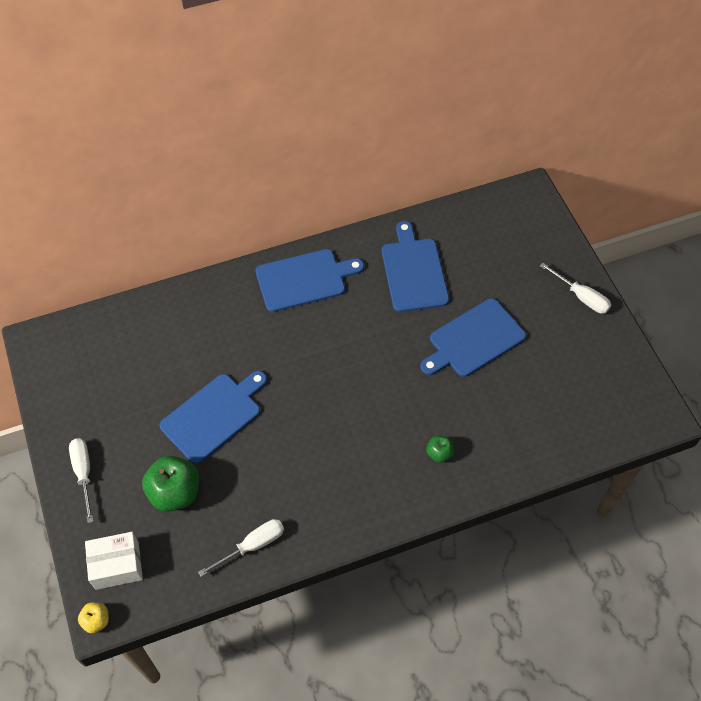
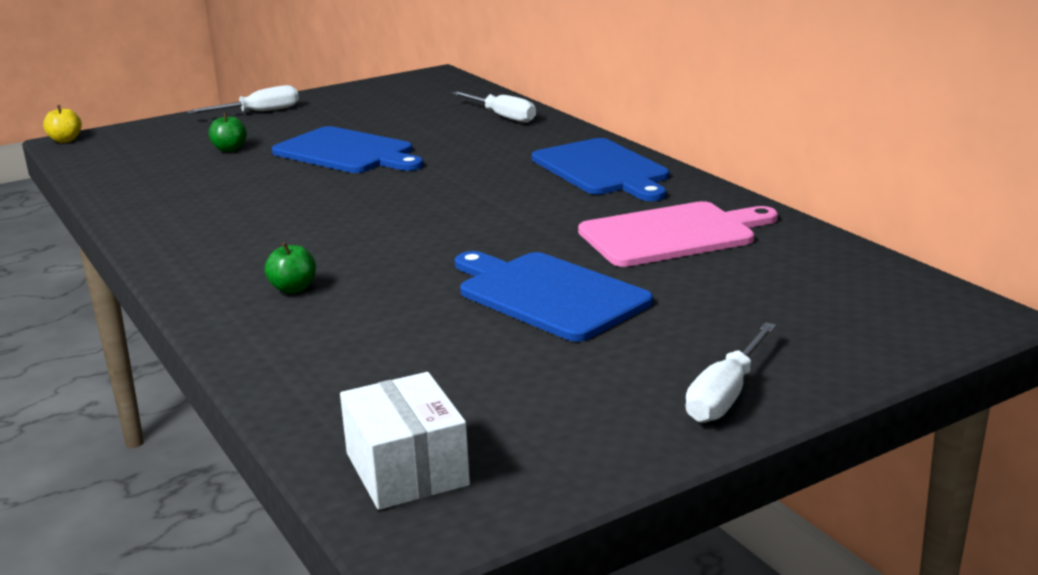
camera: 80 degrees right, 35 degrees down
white box [85,532,143,590] -> white box moved to [340,372,470,510]
green apple [142,456,199,512] -> green apple [208,113,247,152], size x0.50
white screwdriver [198,519,284,577] -> white screwdriver moved to [452,91,536,123]
blue cutting board [382,221,449,312] -> pink cutting board [578,201,778,267]

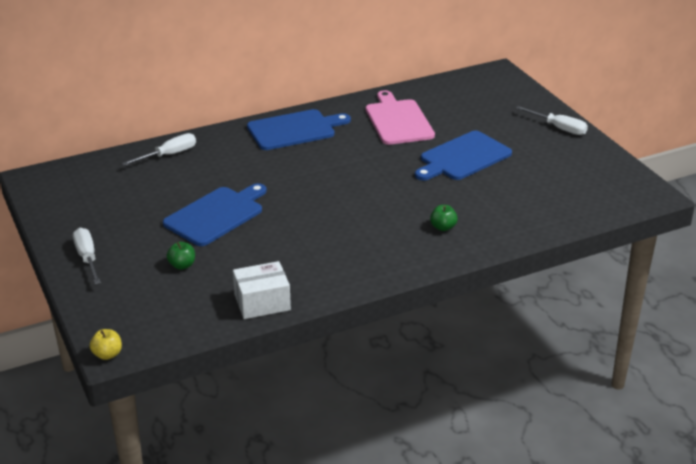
camera: 85 degrees left, 10 degrees up
white box [340,372,470,510] -> white box moved to [233,261,291,319]

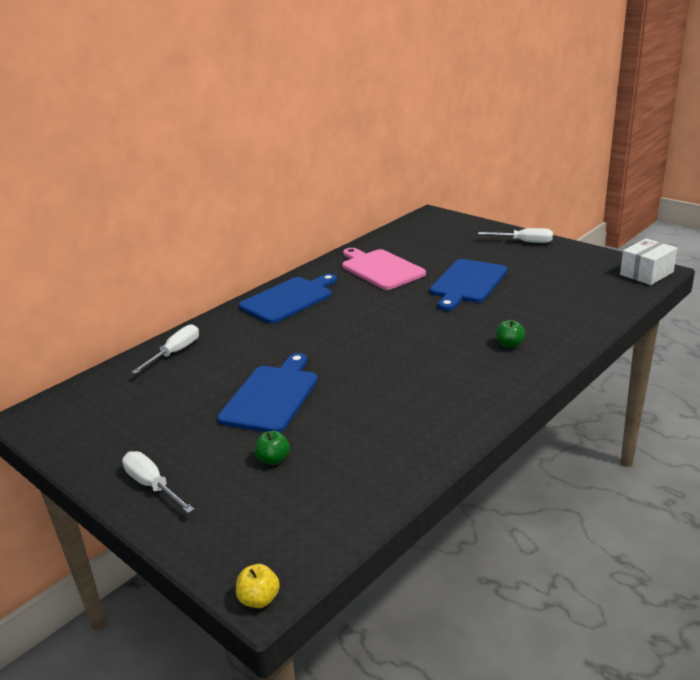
camera: 20 degrees left, 5 degrees down
white box [233,261,291,319] -> white box moved to [620,239,677,285]

